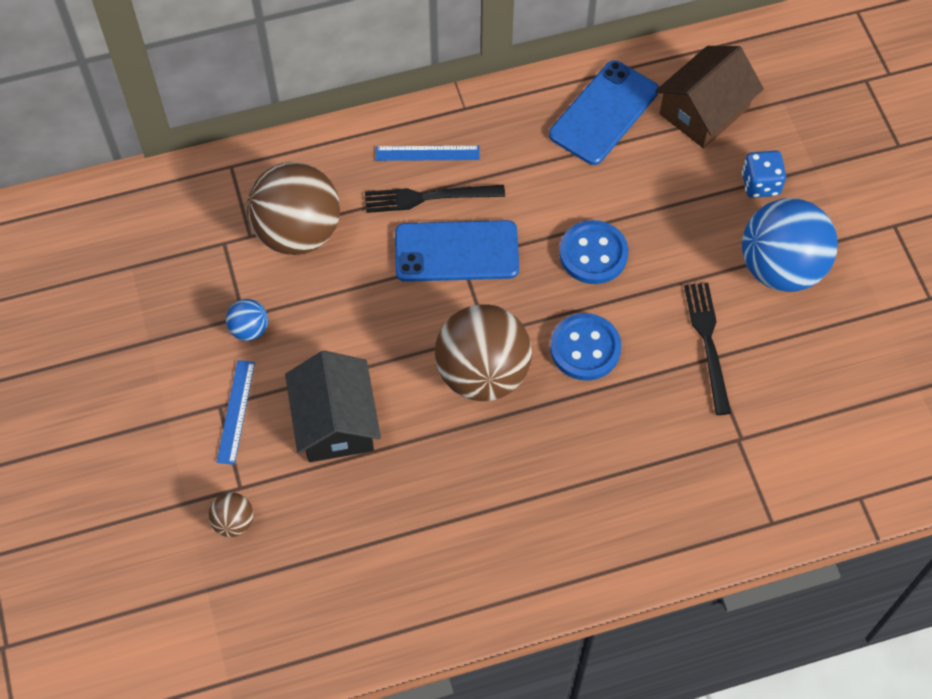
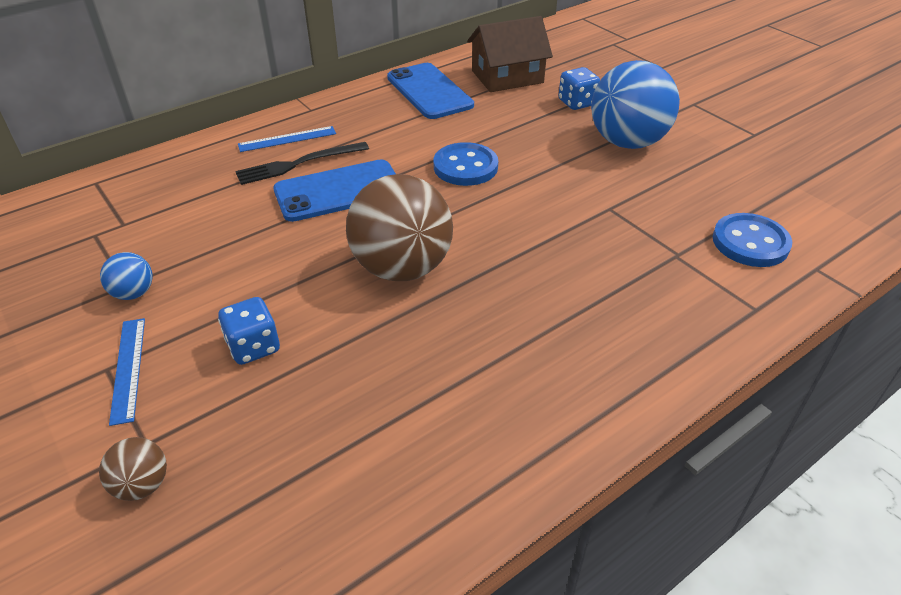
camera: 20 degrees left, 20 degrees down
brown ball [247,162,340,255] -> none
black house [285,350,381,462] -> blue dice [218,297,280,365]
blue phone [549,60,659,165] -> blue phone turned 45 degrees counterclockwise [387,63,474,119]
blue button [550,313,621,381] -> blue button moved to [713,213,792,267]
brown house [655,46,764,149] -> brown house turned 45 degrees clockwise [467,16,553,92]
black fork [684,283,731,415] -> none

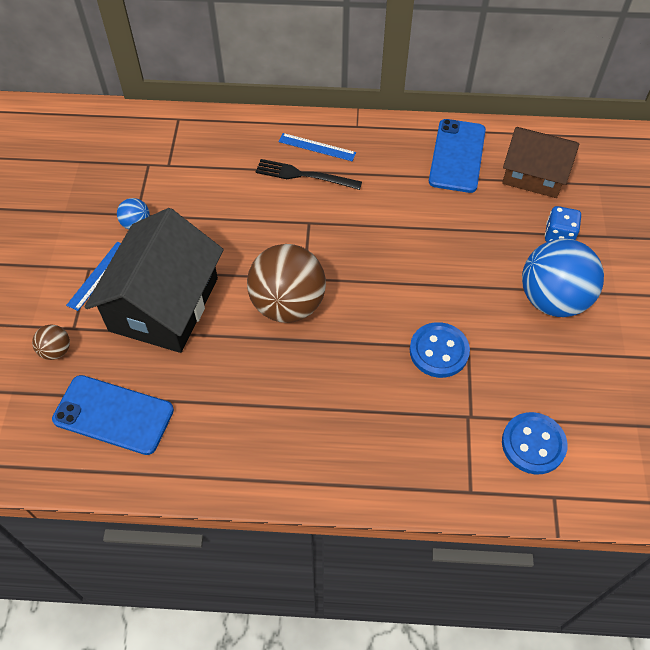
camera: 40 degrees right, 15 degrees up
blue dice [218,297,280,365] -> black house [84,208,224,353]
blue phone [273,160,396,222] -> blue phone moved to [52,375,174,455]
blue button [433,142,498,186] -> blue button moved to [410,322,470,378]

